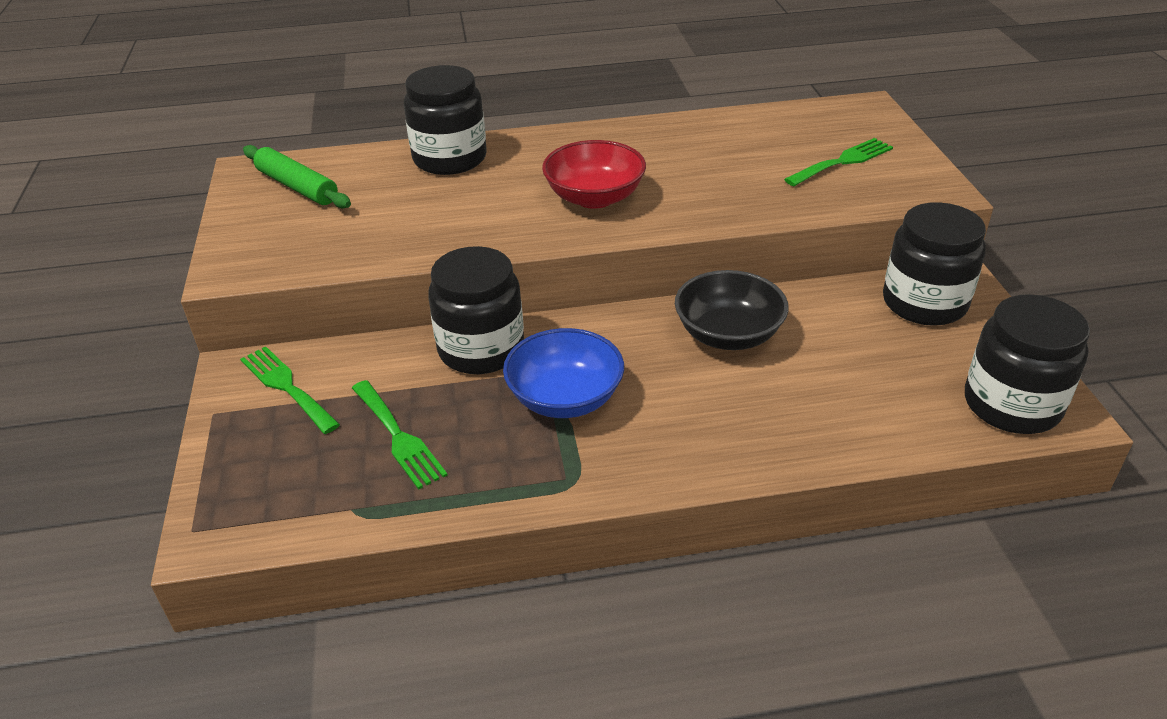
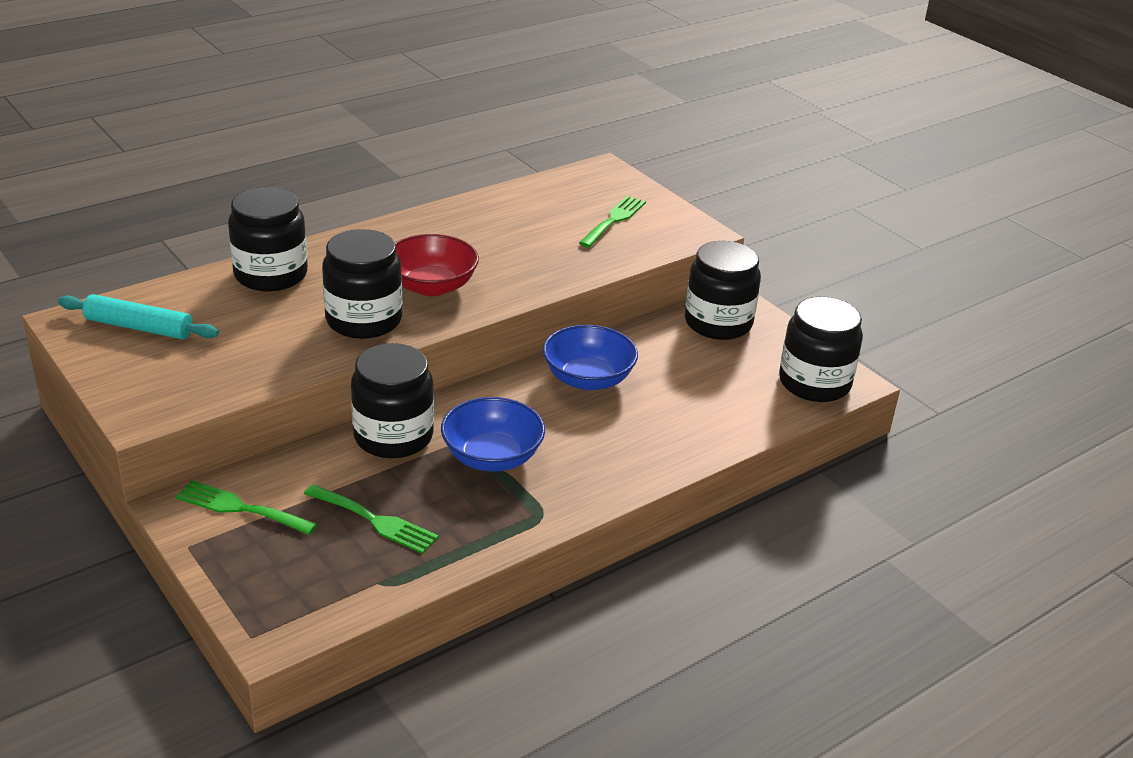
camera: 30 degrees left, 5 degrees down
green rolling pin [243,145,351,209] -> turquoise rolling pin [58,294,219,340]
black bowl [675,270,789,350] -> blue bowl [543,325,638,390]
none -> black jar [322,229,402,339]

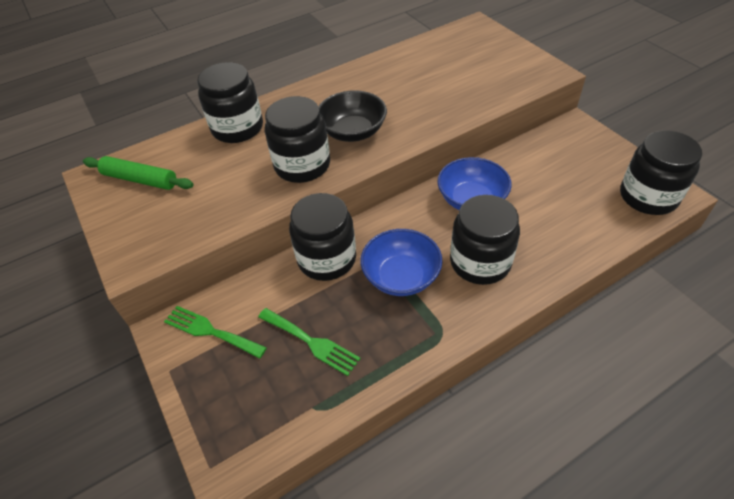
camera: 10 degrees right, 15 degrees up
turquoise rolling pin [58,294,219,340] -> green rolling pin [83,156,194,190]
red bowl [395,234,479,296] -> black bowl [319,90,387,142]
green fork [579,196,646,247] -> none
black jar [685,241,761,340] -> black jar moved to [450,195,520,285]

